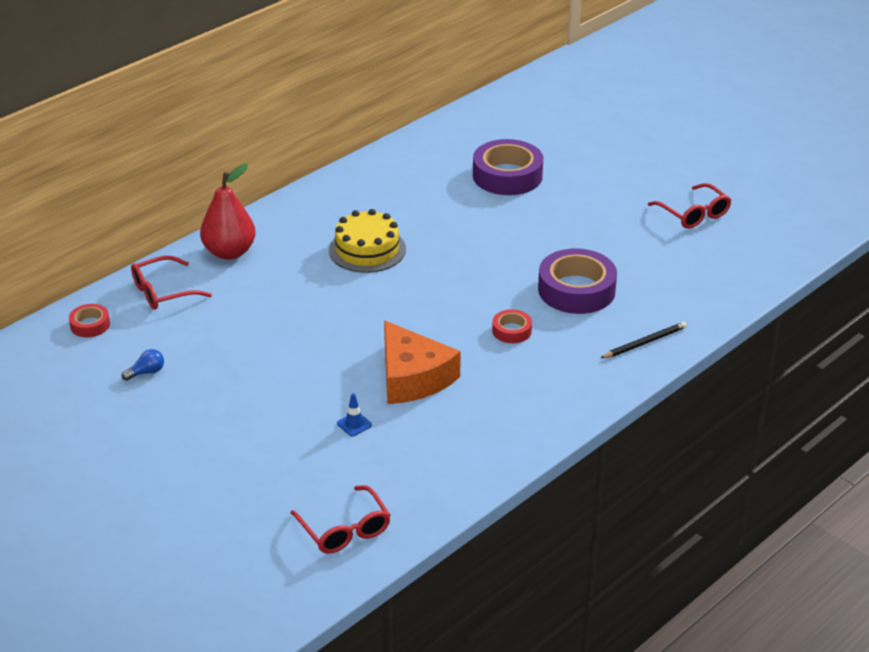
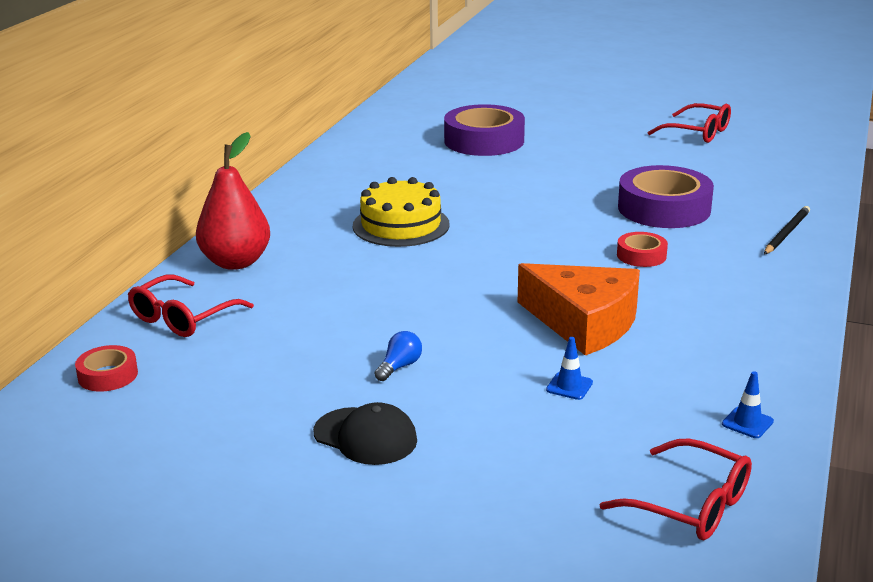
camera: 25 degrees left, 10 degrees down
blue light bulb [122,349,164,381] -> blue light bulb moved to [374,331,422,381]
none -> black cap [313,402,417,465]
none -> blue traffic cone [722,371,774,438]

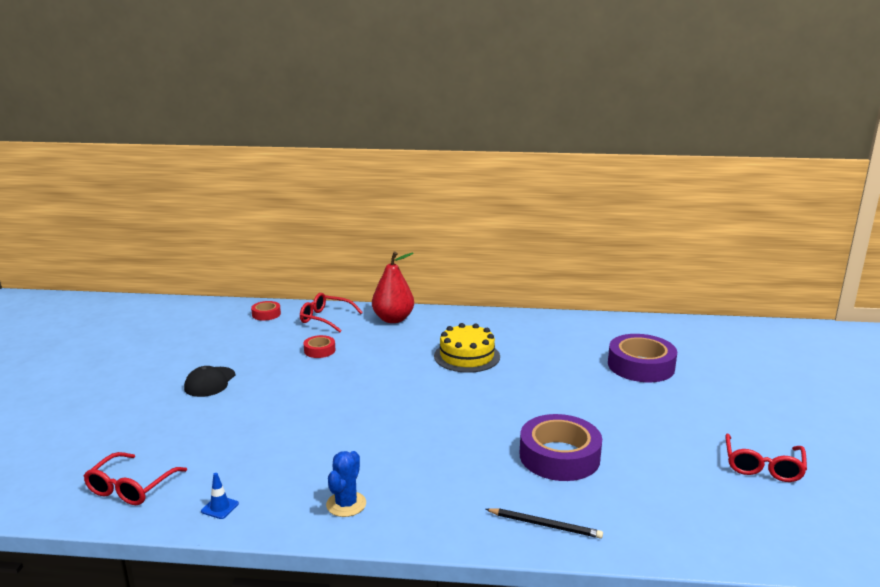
camera: 75 degrees right, 5 degrees down
blue light bulb [374,331,422,381] -> none
orange cheese [518,263,640,356] -> none
blue traffic cone [546,337,593,400] -> none
red tape [617,232,668,267] -> red tape moved to [304,335,335,358]
none -> blue cactus [326,451,366,517]

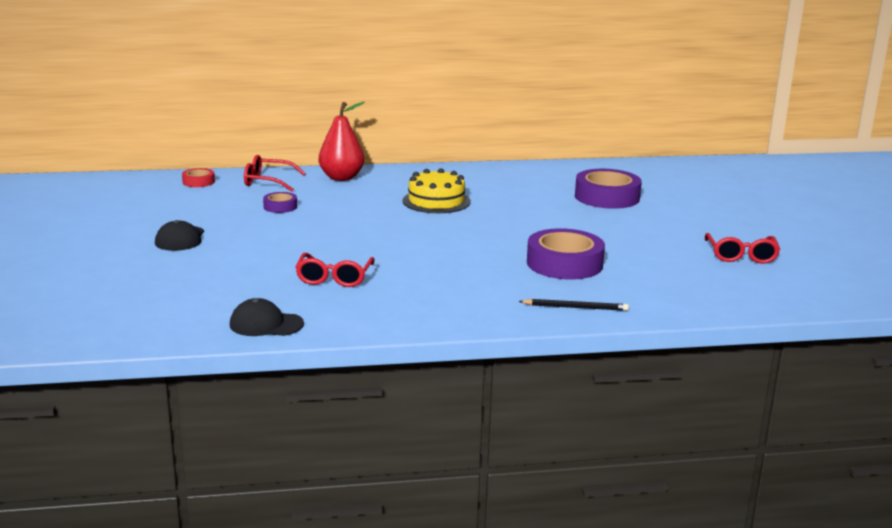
camera: 15 degrees left, 0 degrees up
red glasses [84,452,187,505] -> red glasses moved to [295,253,375,287]
blue traffic cone [201,473,239,519] -> black cap [230,298,304,336]
red tape [304,335,335,358] -> purple tape [263,192,297,213]
blue cactus [326,451,366,517] -> none

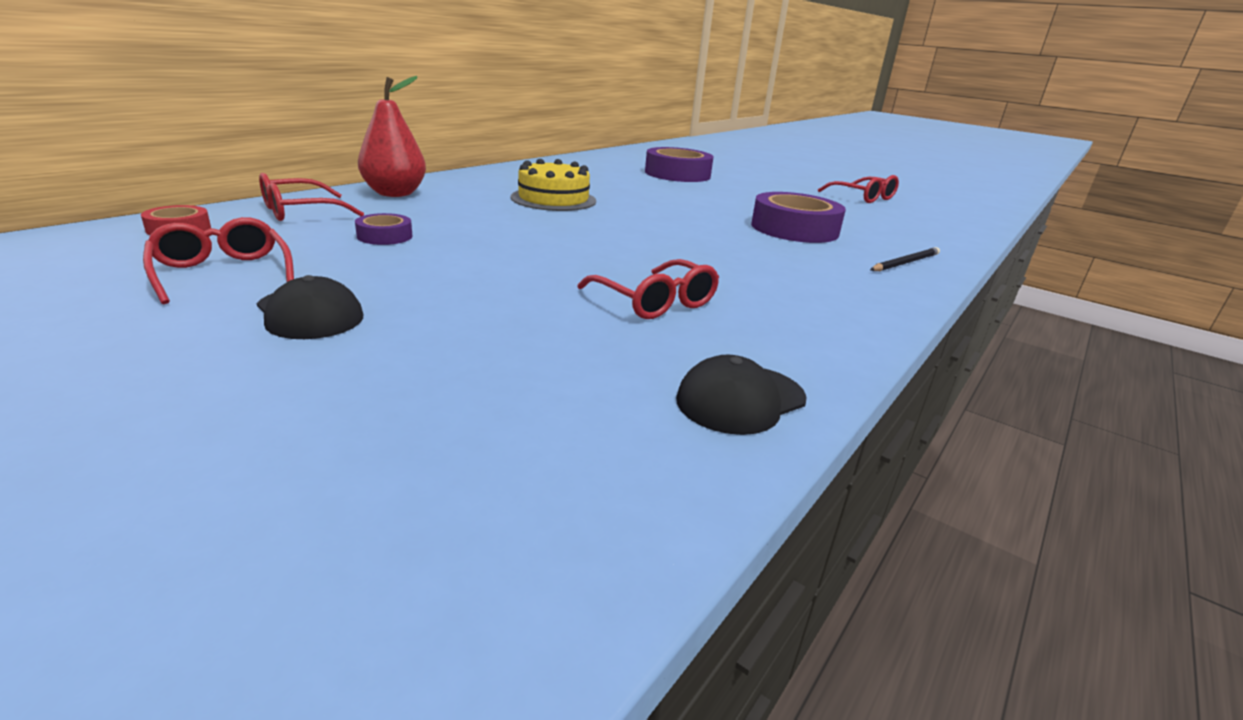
camera: 45 degrees left, 5 degrees up
none -> red glasses [143,217,294,304]

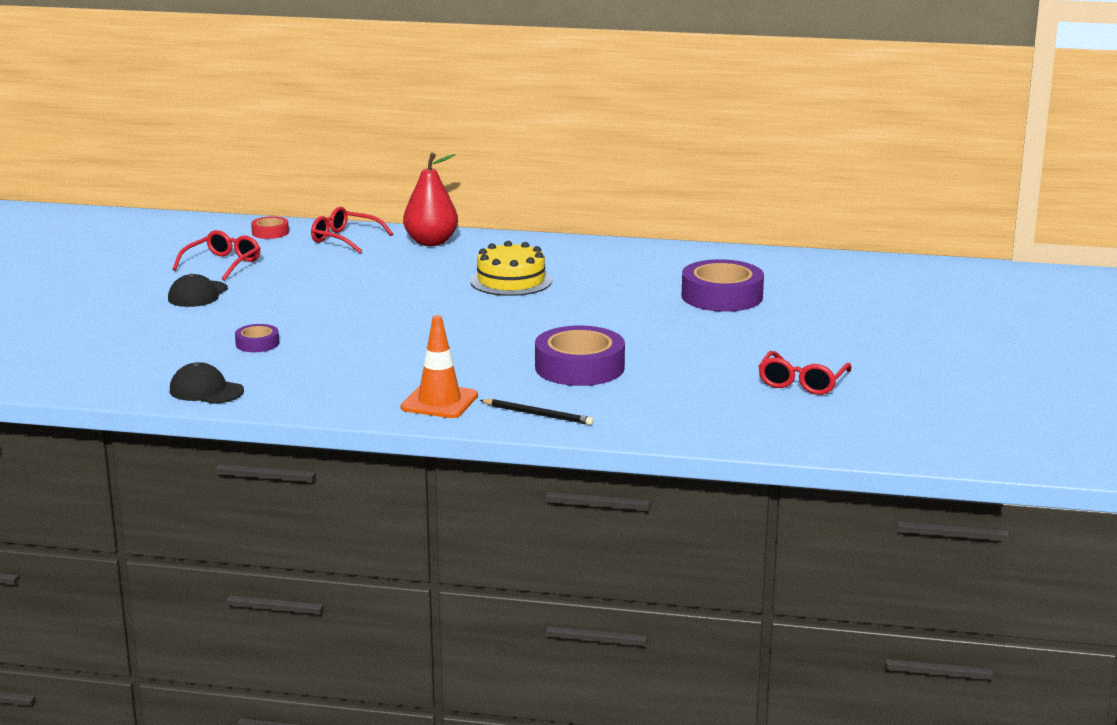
camera: 65 degrees right, 5 degrees down
purple tape [355,213,412,245] -> purple tape moved to [235,324,279,352]
red glasses [577,259,719,319] -> none
none -> orange traffic cone [401,315,478,418]

